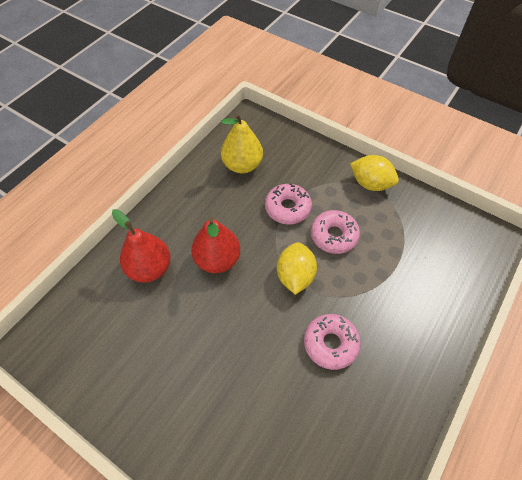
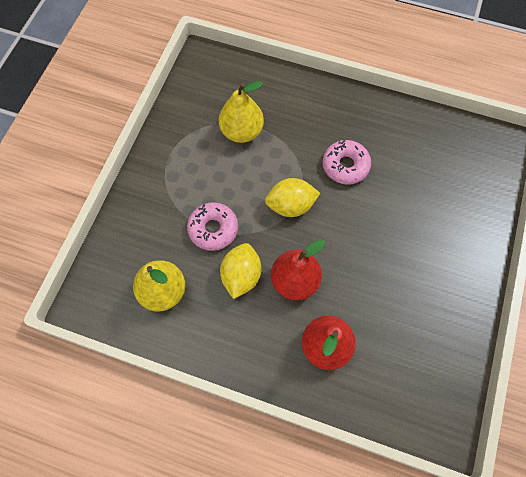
camera: 105 degrees left, 10 degrees up
pink donut [311,210,360,254] -> none
yellow lemon [350,155,399,191] -> yellow lemon moved to [220,243,261,299]
none -> yellow pear [219,81,264,143]

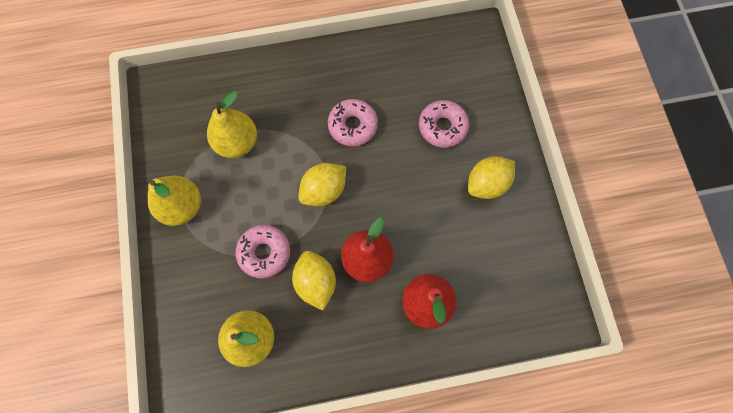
camera: 30 degrees left, 5 degrees up
none -> yellow pear [147,176,201,226]
none -> pink donut [419,100,469,148]
none -> yellow lemon [468,156,515,199]

